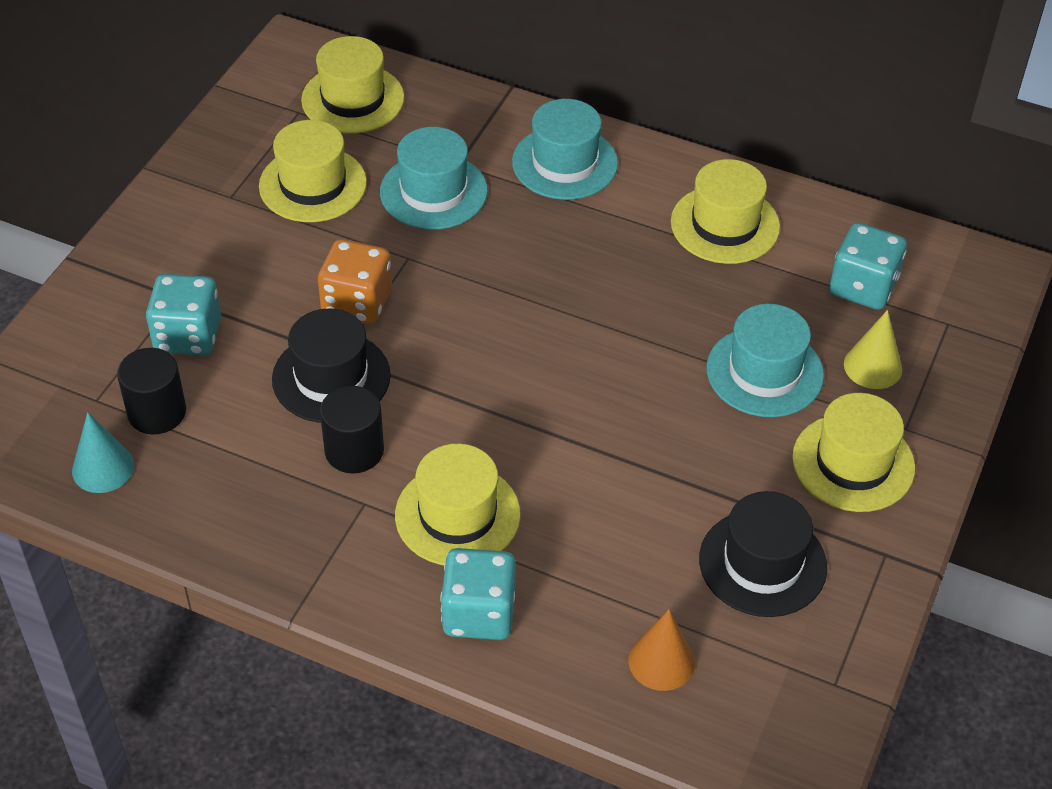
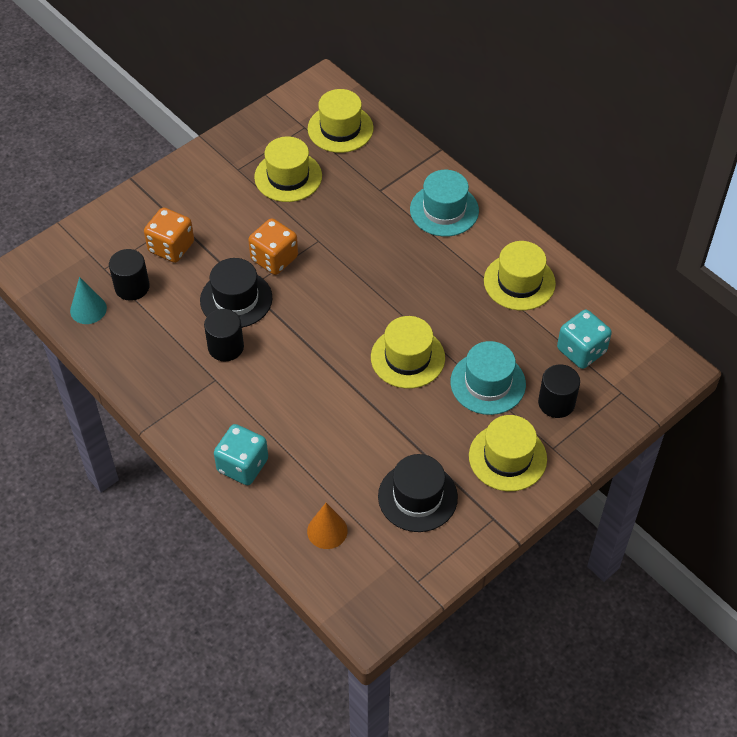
camera: 25 degrees right, 5 degrees up
turquoise dice [146,274,221,356] -> orange dice [144,208,194,263]
turquoise hat [380,127,488,230] -> none
yellow hat [395,444,521,565] -> yellow hat moved to [371,316,445,389]
yellow cone [844,310,902,389] -> black cylinder [538,364,580,418]

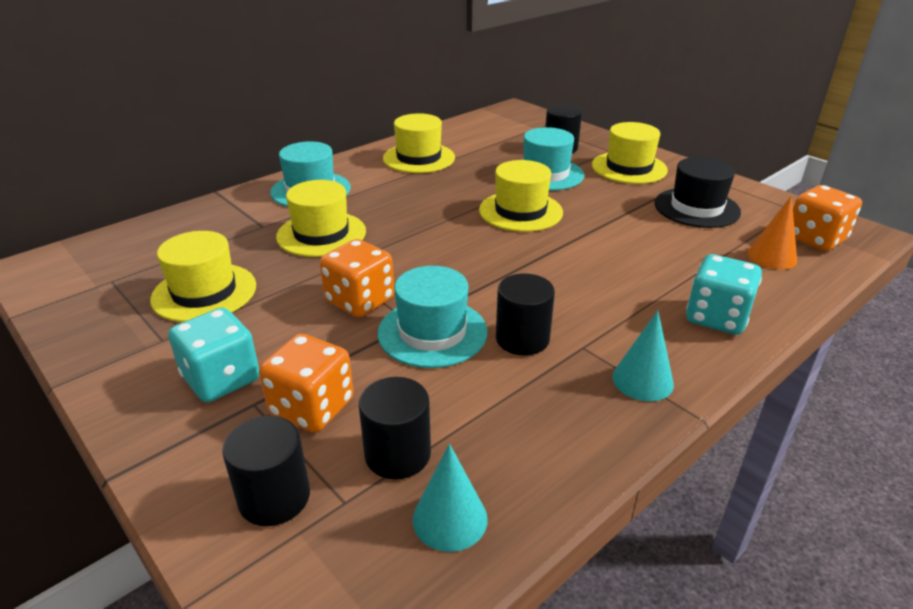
camera: 90 degrees left, 20 degrees down
black hat [200,258,272,328] -> turquoise hat [378,266,488,368]
yellow hat [308,89,374,153] -> yellow hat moved to [276,180,366,257]
turquoise dice [557,310,612,369] -> turquoise dice moved to [168,308,259,402]
none -> black cylinder [222,416,310,526]
none -> turquoise cone [612,310,674,401]
none -> orange dice [793,185,862,251]

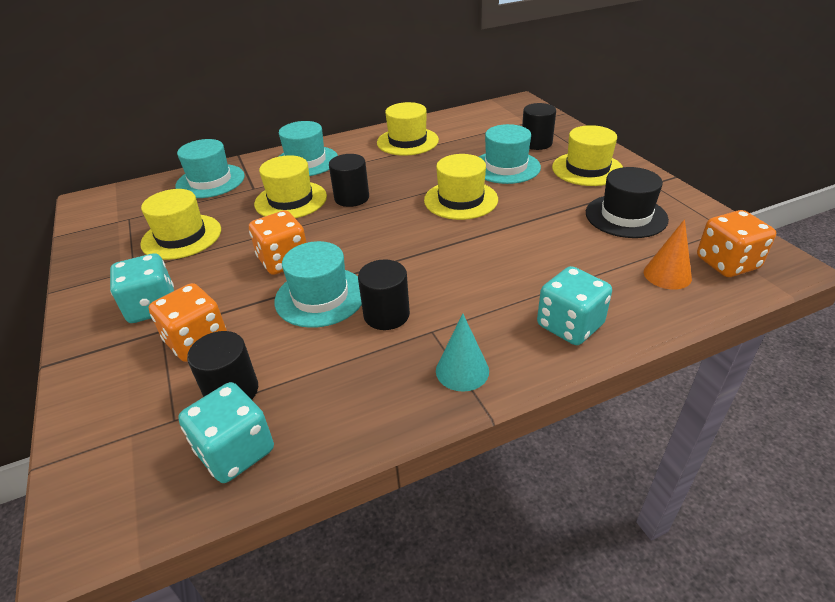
camera: 20 degrees right, 5 degrees up
black cylinder [222,416,310,526] -> black cylinder moved to [329,154,369,207]
turquoise cone [413,444,487,552] -> turquoise dice [178,382,274,483]
none -> turquoise hat [175,139,245,198]

